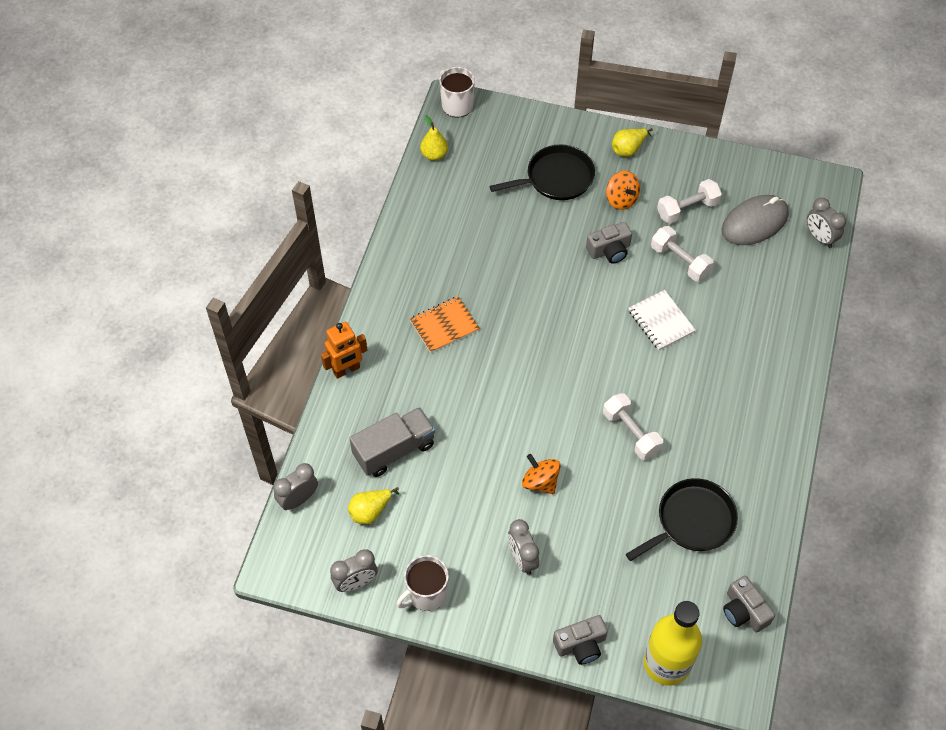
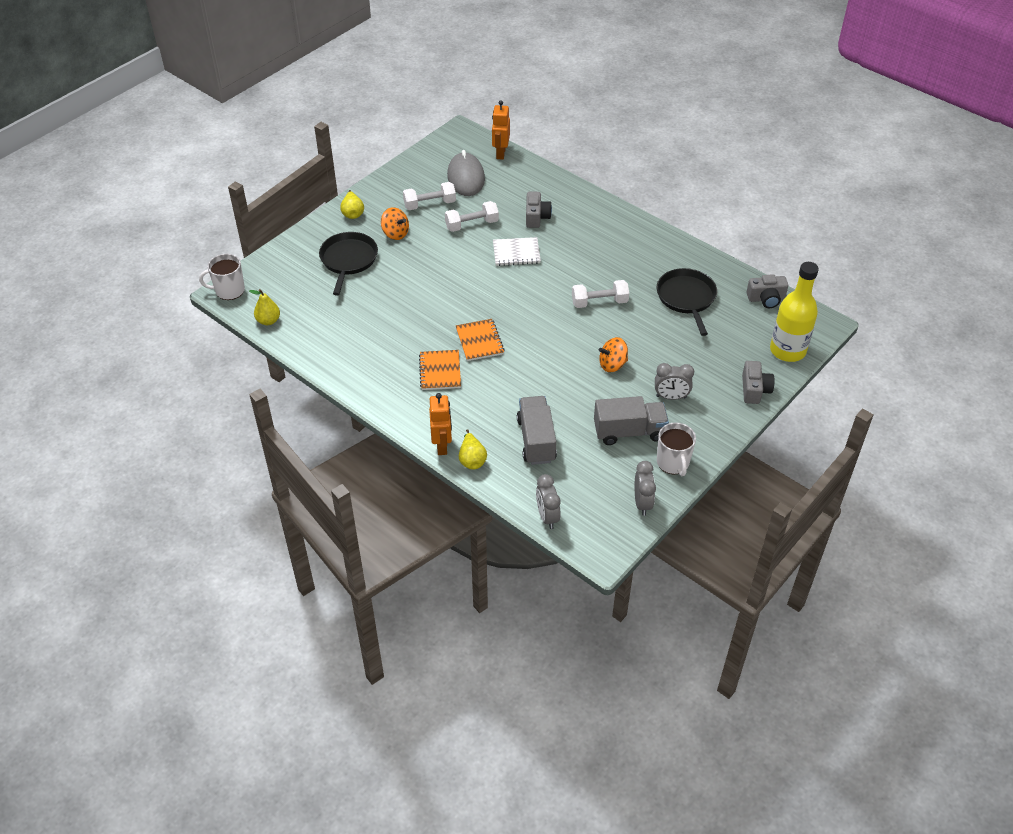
camera: 65 degrees left, 10 degrees down
yellow pear [348,487,399,524] -> yellow pear moved to [459,429,487,469]
grey camera [586,222,632,264] -> grey camera moved to [526,191,552,228]
orange spinning top [606,171,640,210] -> orange spinning top turned 45 degrees clockwise [381,207,409,240]
white dumbbell [657,179,722,224] -> white dumbbell turned 75 degrees clockwise [403,182,456,210]
grey clock [807,198,846,248] -> orange robot [492,100,510,160]
none -> orange notebook [456,319,505,361]
none -> grey truck [594,396,669,445]

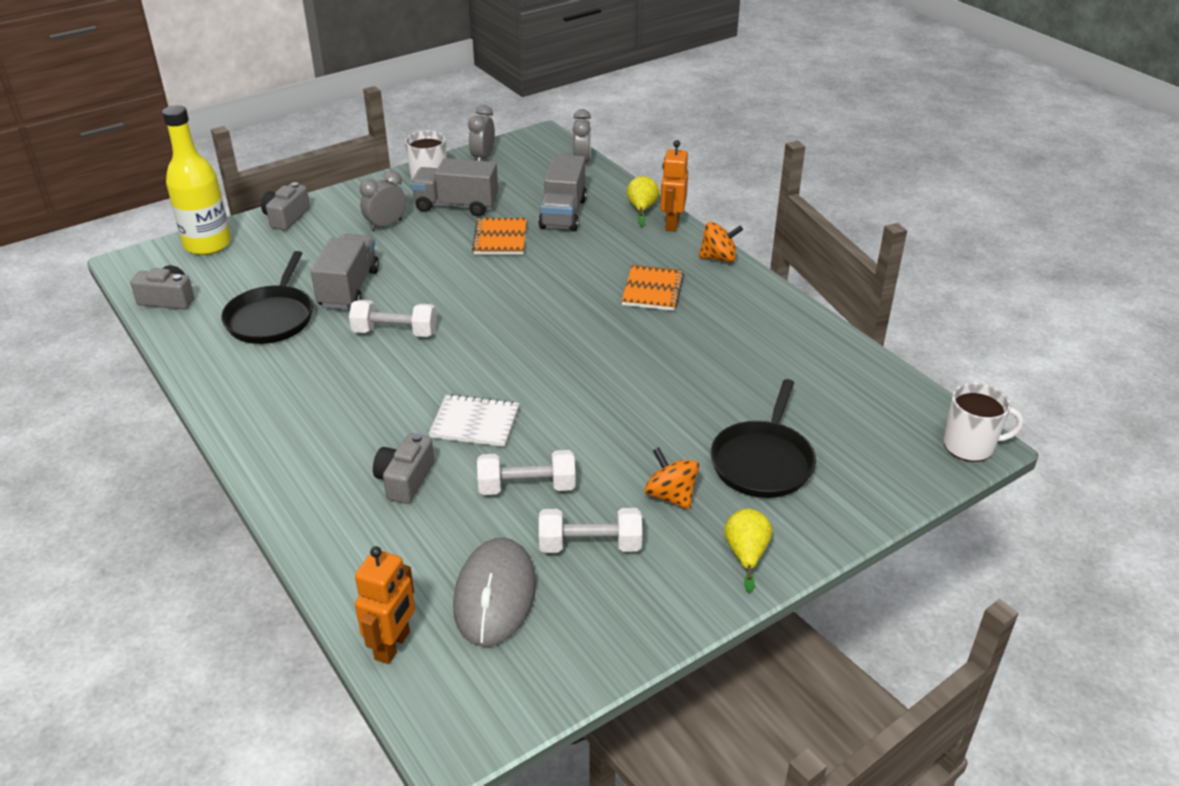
camera: 165 degrees left, 10 degrees down
yellow pear [249,289,280,325] -> none
orange notebook [456,319,505,361] -> orange notebook moved to [472,218,527,255]
orange spinning top [599,337,628,372] -> orange spinning top moved to [699,222,743,262]
grey clock [655,363,694,400] -> grey clock turned 60 degrees counterclockwise [360,171,406,231]
none -> grey truck [311,234,379,309]

